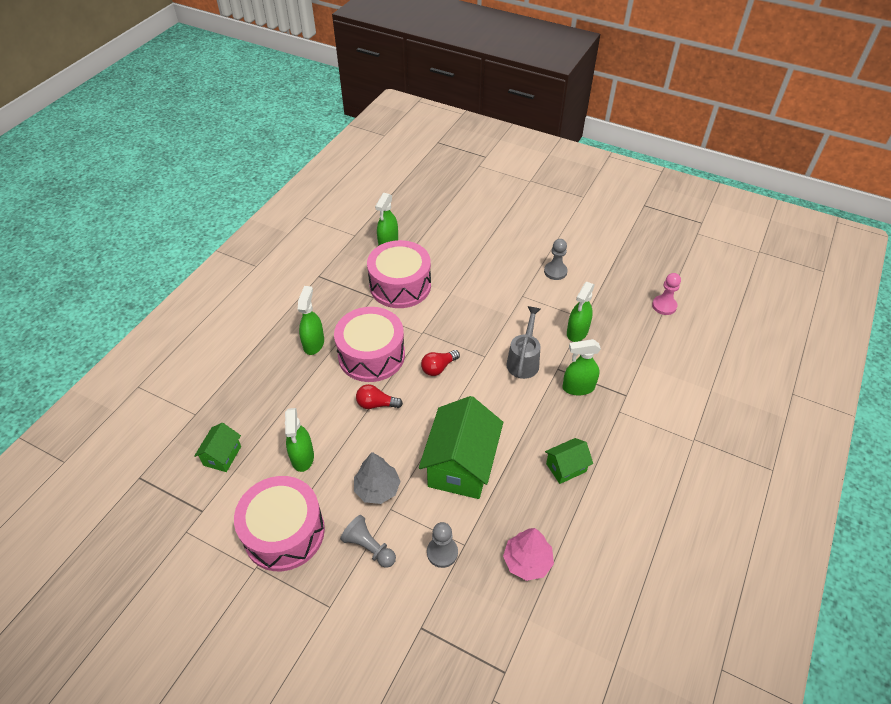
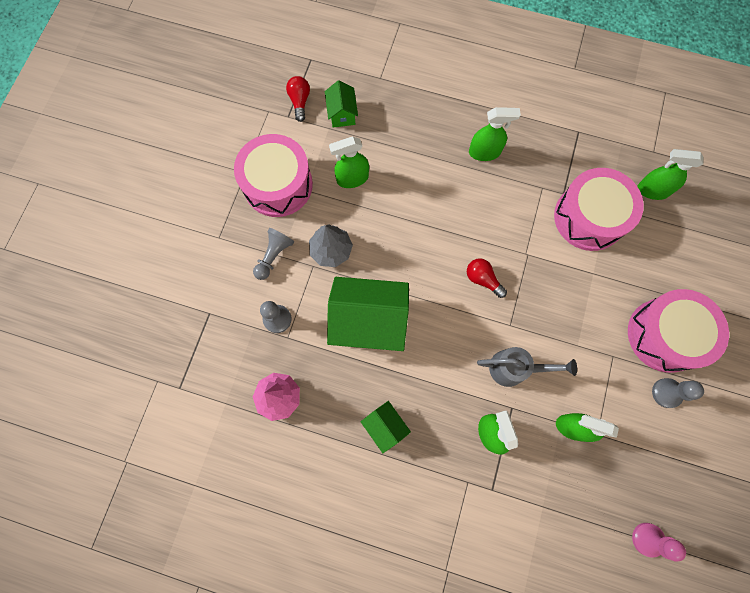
camera: 80 degrees right, 25 degrees up
green house [194,423,241,472] -> green house turned 75 degrees clockwise [325,81,358,128]
pink drum [334,307,405,382] -> pink drum moved to [628,289,729,373]
red light bulb [356,384,403,409] -> red light bulb moved to [286,76,310,122]

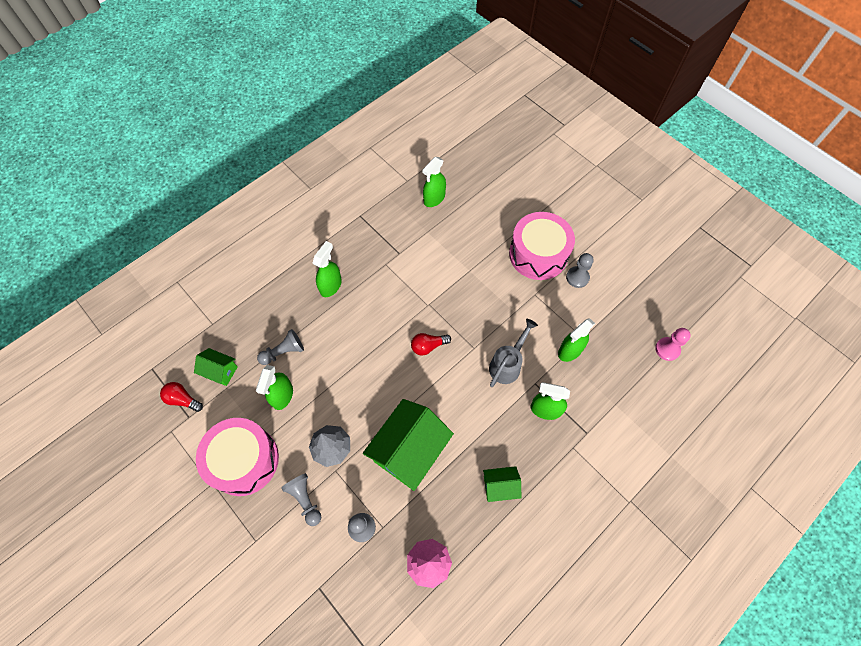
camera: 60 degrees left, 10 degrees down
pink drum [554,168,644,251] -> none
none -> grey pawn [257,329,304,365]

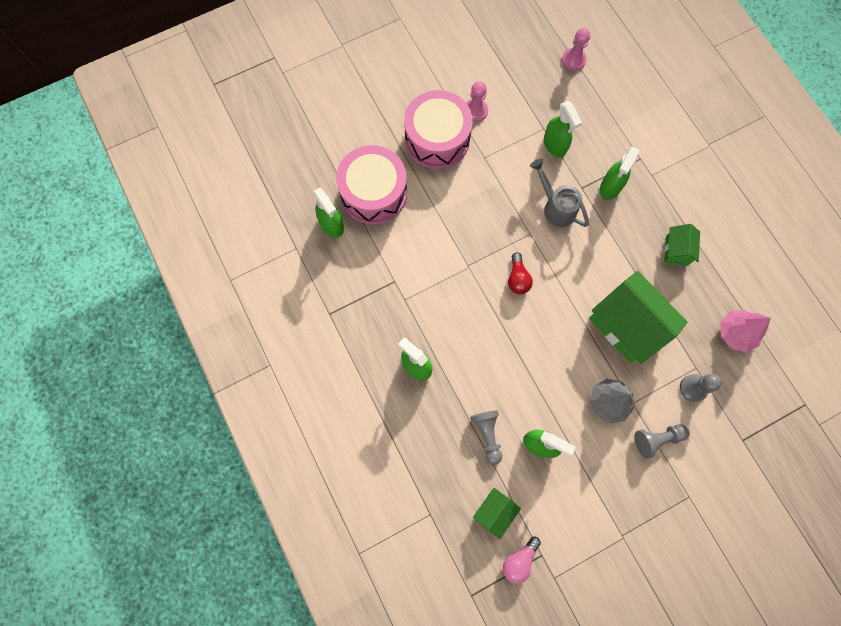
camera: 75 degrees left, 10 degrees up
red light bulb [160,382,203,412] -> pink light bulb [503,537,541,584]
pink drum [196,418,279,496] -> pink drum moved to [336,145,407,224]
grey pawn [566,253,593,288] -> pink pawn [466,81,488,122]

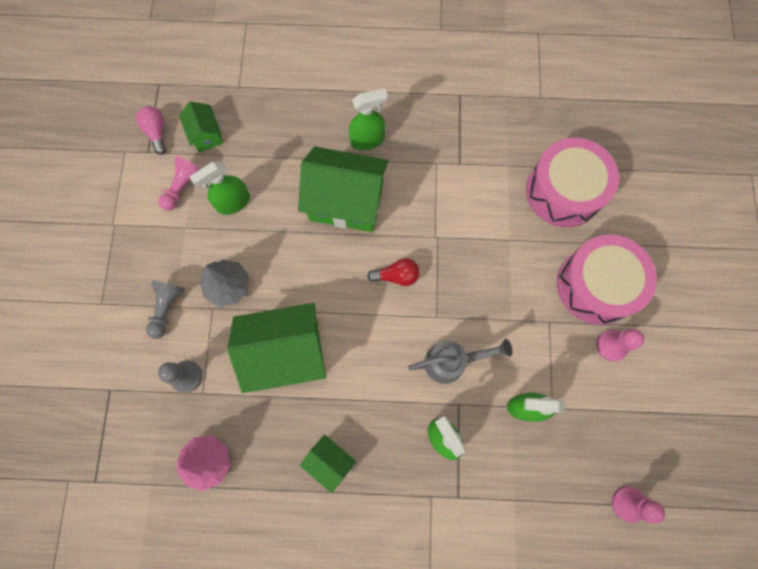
camera: 120 degrees right, 0 degrees up
green spray bottle [313,188,344,238] -> none
grey pawn [470,410,502,465] -> none
red light bulb [508,252,533,294] -> red light bulb turned 150 degrees clockwise [367,258,420,286]
none -> pink pawn [159,156,200,211]
none -> green house [298,147,389,232]

